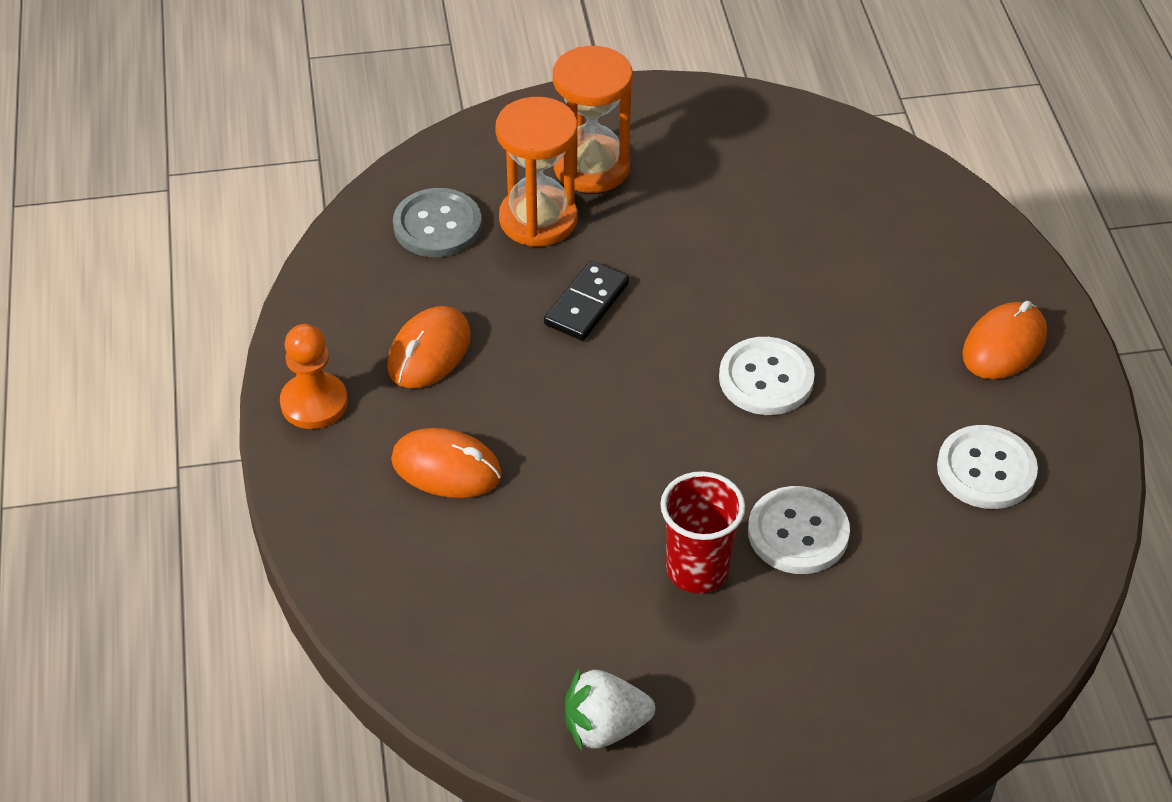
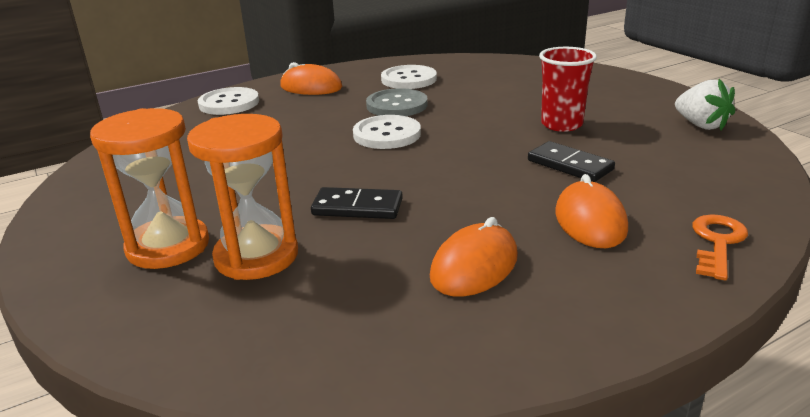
camera: 110 degrees left, 20 degrees down
orange pawn [280,324,348,429] -> none
orange mouse [387,306,471,388] -> orange mouse turned 60 degrees counterclockwise [430,217,518,297]
grey button [393,188,482,257] -> grey button moved to [366,88,428,116]
white button [748,486,850,574] -> white button moved to [198,87,259,115]
none -> black domino [528,141,615,182]
none -> orange key [692,215,748,280]

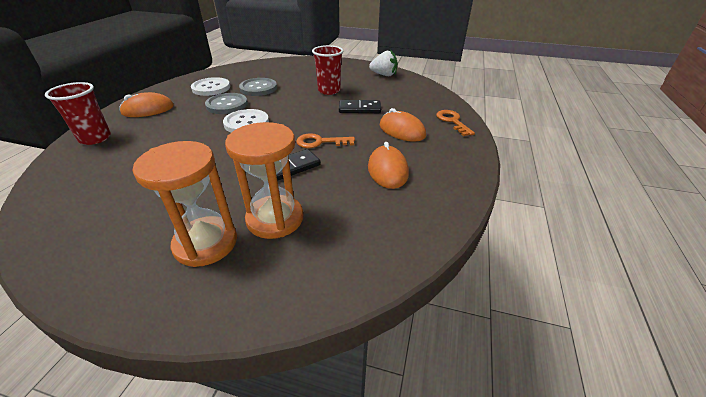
camera: 45 degrees left, 10 degrees up
white button [198,87,259,115] -> red cup [45,82,111,145]
none -> grey button [239,78,277,96]
none -> orange key [296,133,355,148]

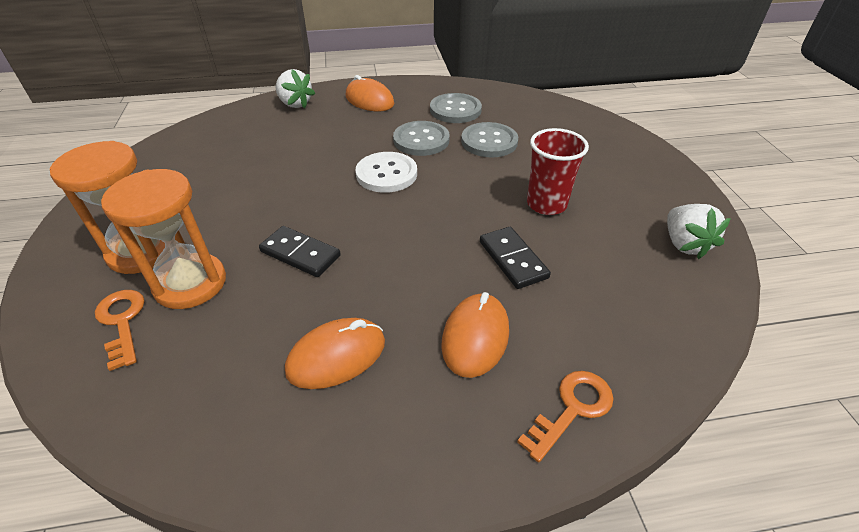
camera: 65 degrees right, 5 degrees up
red cup [45,82,111,145] -> white strawberry [276,69,315,108]
white button [191,77,230,96] -> grey button [430,93,482,123]
orange key [296,133,355,148] -> orange key moved to [95,290,144,371]

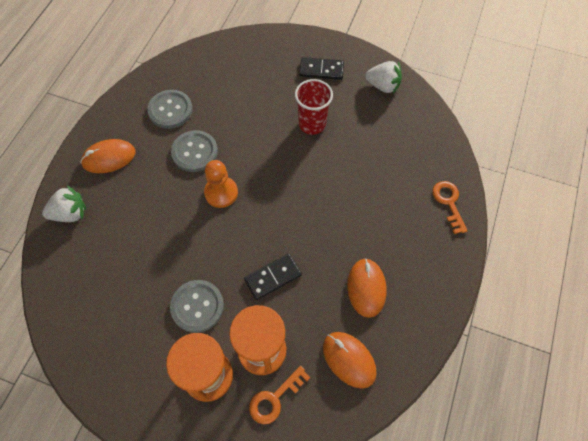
camera: 60 degrees left, 20 degrees up
orange key [95,290,144,371] -> orange key turned 45 degrees counterclockwise [249,366,310,424]
white button [355,152,417,193] -> orange pawn [204,160,238,208]
orange mouse [441,292,509,378] -> orange mouse moved to [323,332,376,389]
grey button [461,122,518,157] -> grey button moved to [170,280,224,333]
black domino [480,227,551,289] -> black domino moved to [299,57,344,80]

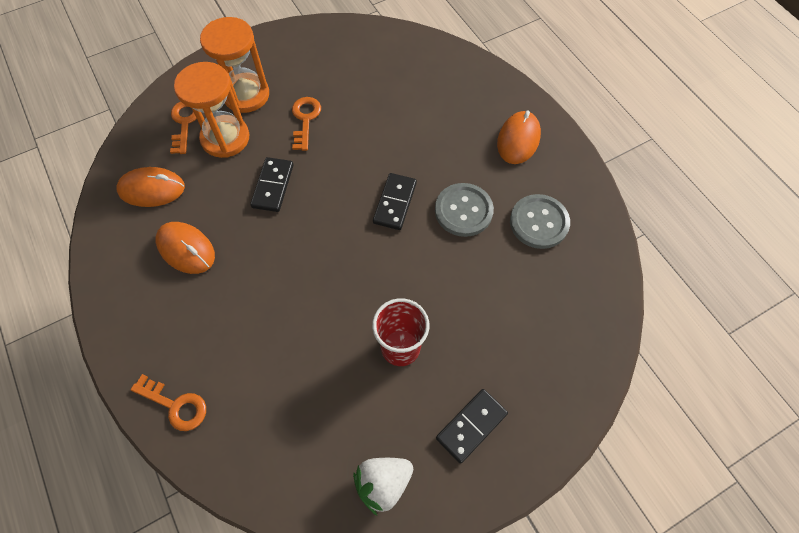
camera: 130 degrees right, 0 degrees up
white strawberry [42,185,86,222] -> none
grey button [170,280,224,333] -> orange key [292,97,321,151]
orange pawn [204,160,238,208] -> black domino [373,173,417,230]

